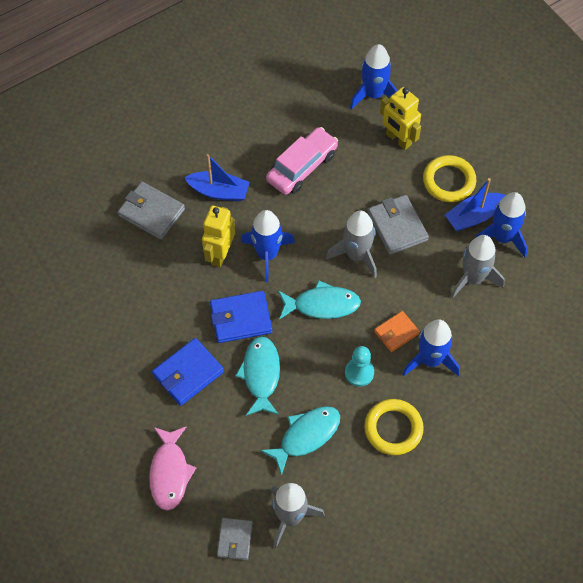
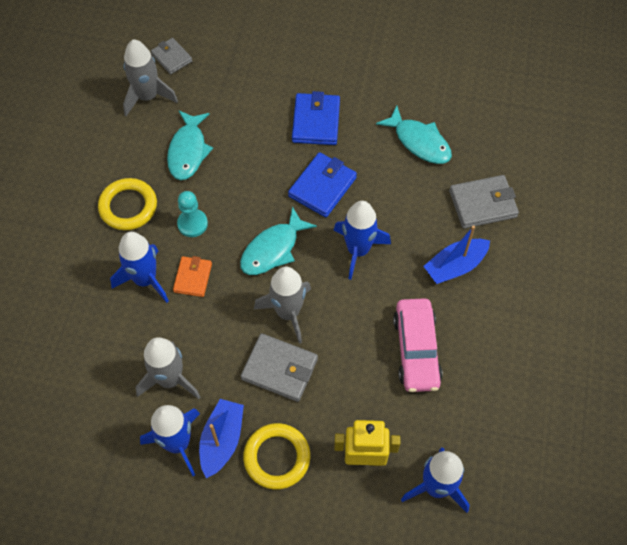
camera: 135 degrees right, 0 degrees up
pink fish [149,426,196,511] -> none
yellow robot [202,205,235,267] -> none
turquoise fish [235,336,280,416] -> turquoise fish moved to [376,106,452,164]

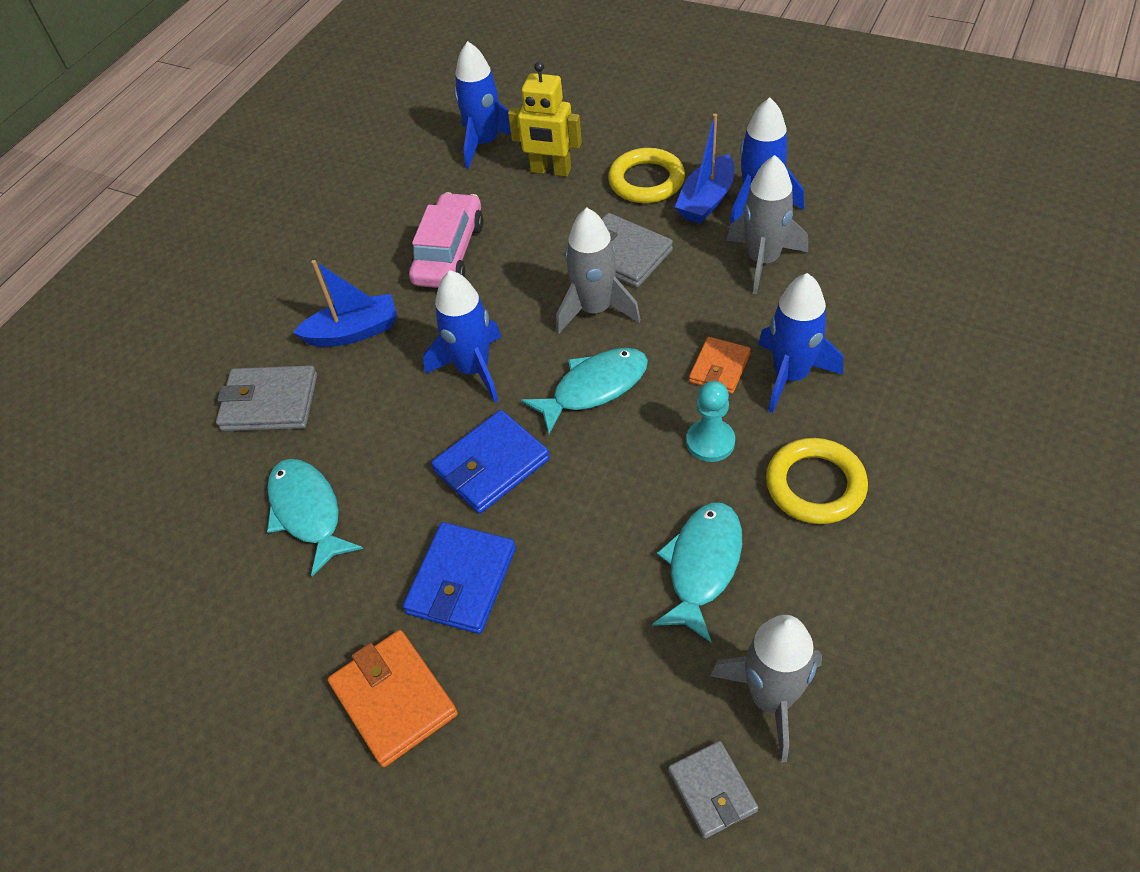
camera: 160 degrees left, 10 degrees down
none -> orange wallet [328,630,458,767]

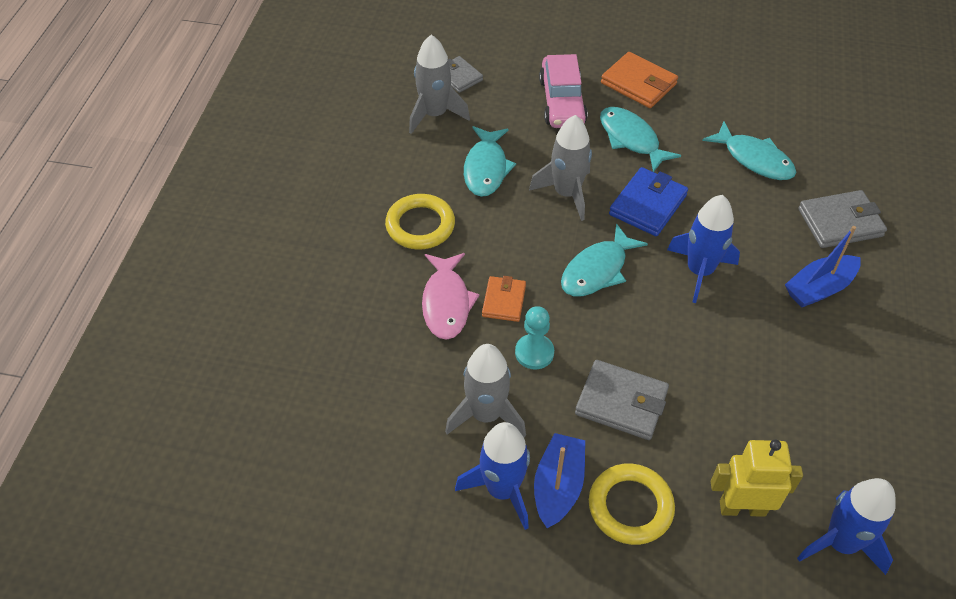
camera: 160 degrees right, 0 degrees up
blue wallet [403,522,516,634] -> turquoise fish [600,107,681,172]
pink car [409,192,484,288] -> pink car moved to [539,54,588,128]
grey rocket [556,208,641,335] -> grey rocket moved to [529,115,592,221]
turquoise pawn [686,381,735,462] -> turquoise pawn moved to [515,306,554,370]
blue rocket [758,273,843,413] -> pink fish [422,253,480,340]

